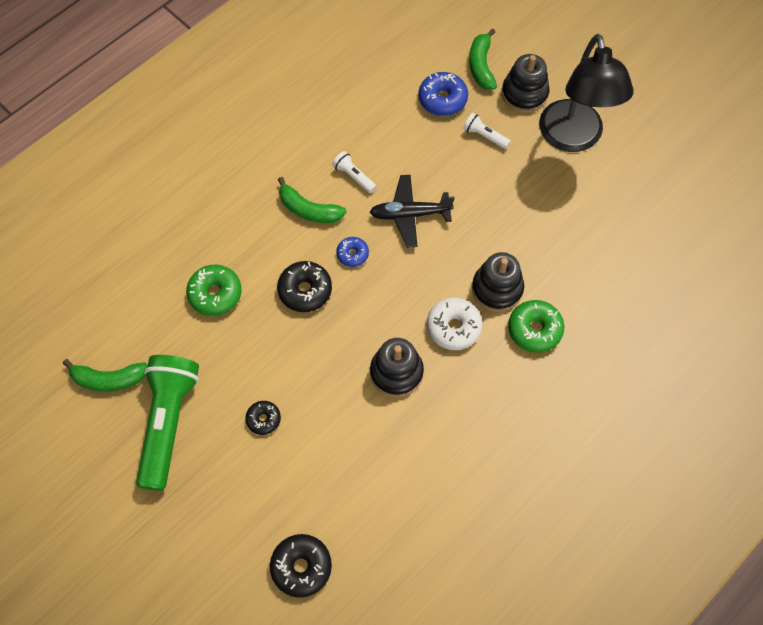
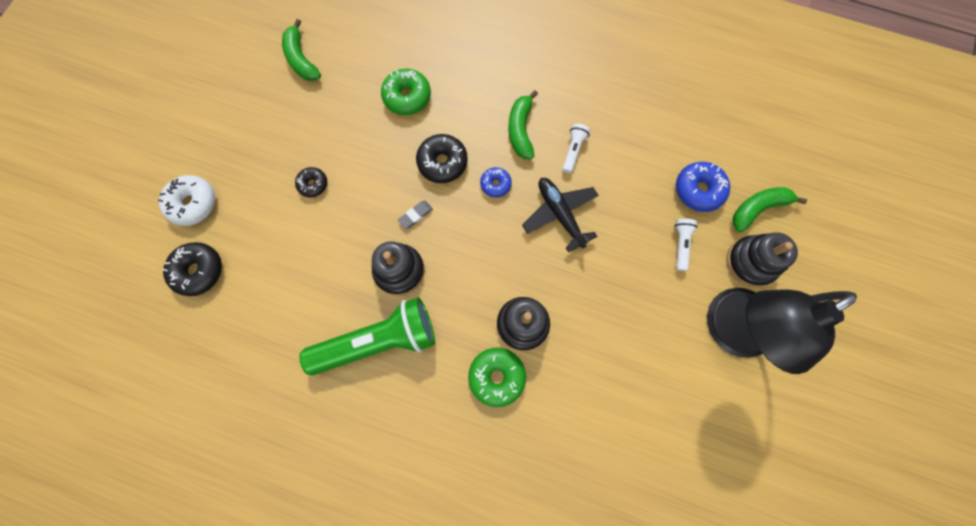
camera: 65 degrees right, 10 degrees up
green flashlight [136,355,199,491] -> green flashlight moved to [299,297,435,376]
white donut [427,298,482,350] -> white donut moved to [158,175,215,226]
none -> grey eraser [398,201,433,229]

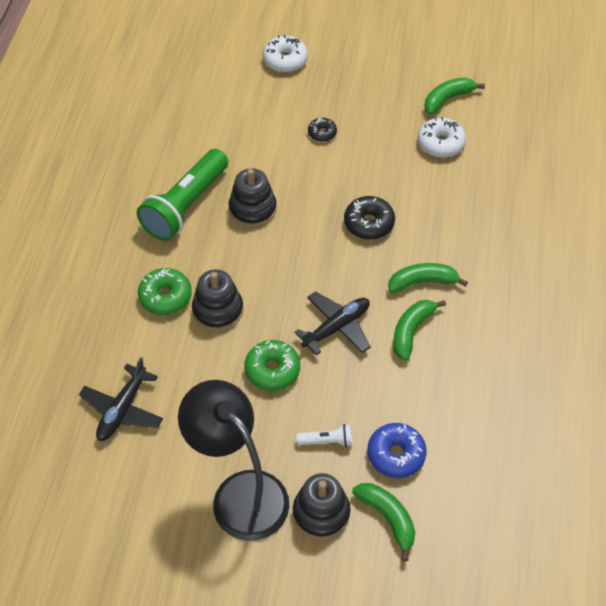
camera: 80 degrees right, 20 degrees down
black donut [163,242,222,296] -> none
green flashlight [299,297,435,376] -> green flashlight turned 60 degrees clockwise [137,149,228,241]
green donut [381,69,431,115] -> green donut moved to [244,340,300,391]
grey eraser [398,201,433,229] -> none
blue donut [480,167,512,198] -> none
white flashlight [562,124,590,174] -> green banana [393,300,446,361]
none -> black plane [79,357,163,441]
none -> white donut [417,117,466,158]

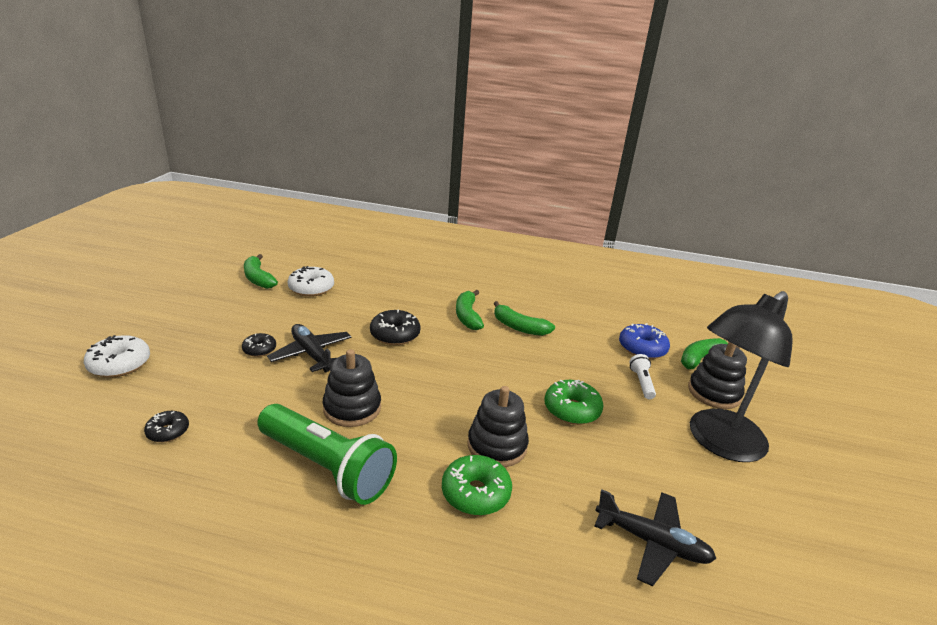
camera: 90 degrees left, 25 degrees down
black plane [294,292,371,355] -> black plane moved to [267,324,352,373]
none -> black donut [144,411,189,442]

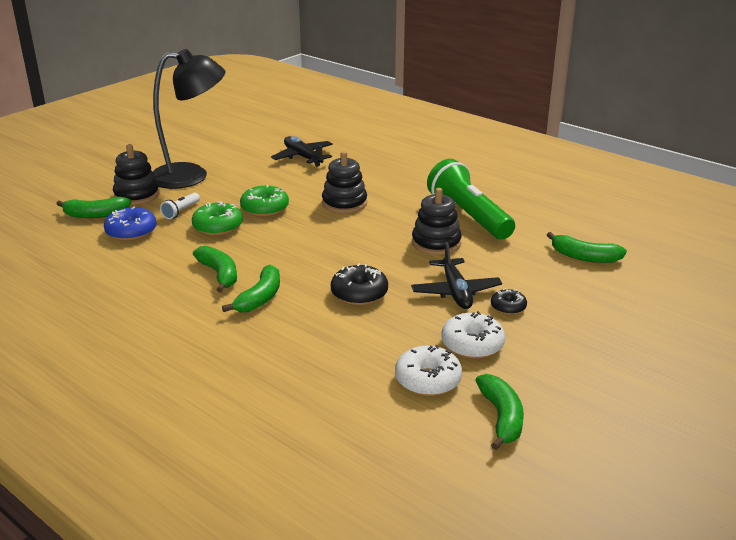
camera: 150 degrees left, 0 degrees up
white donut [84,335,150,378] -> white donut moved to [441,311,505,359]
black donut [144,411,189,442] -> green banana [547,232,627,263]
green donut [442,455,512,516] -> green donut moved to [192,201,243,236]

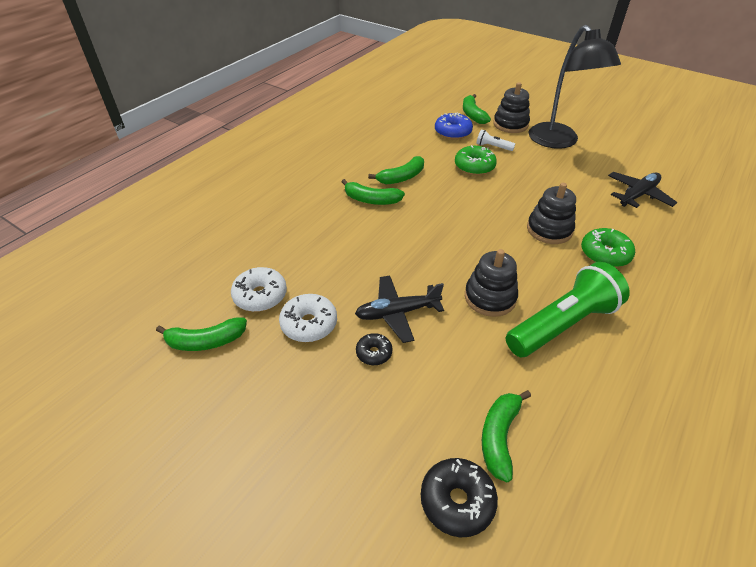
camera: 85 degrees right, 15 degrees up
green donut [240,185,289,217] -> green donut moved to [581,228,635,267]
black donut [331,263,388,305] -> black donut moved to [421,458,498,537]

